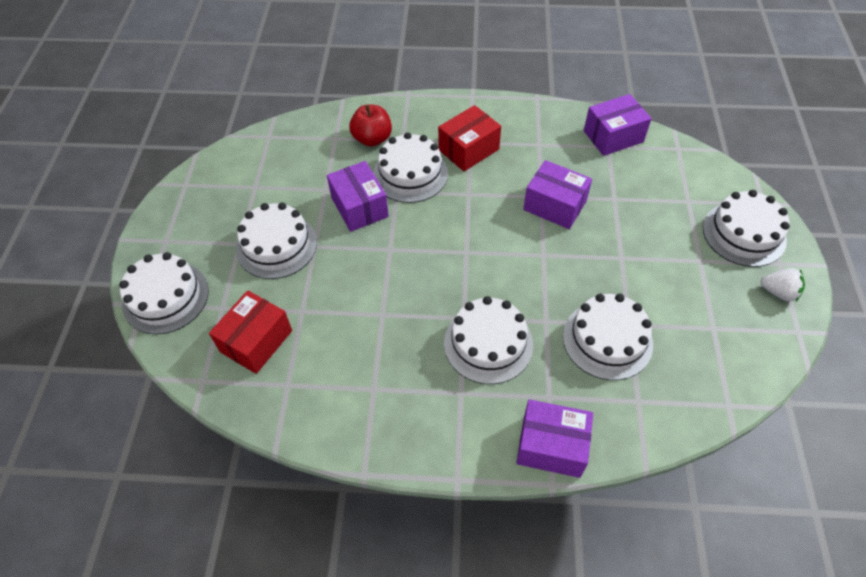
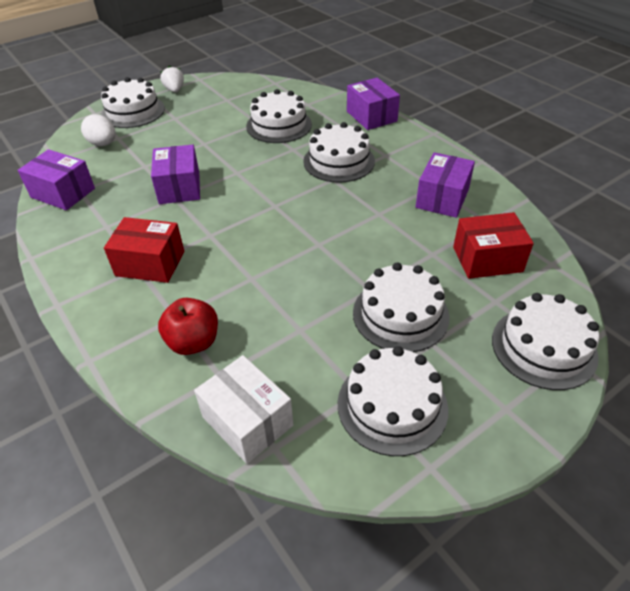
camera: 130 degrees left, 10 degrees down
purple box [327,161,389,232] -> purple box moved to [416,152,475,218]
white cake [373,132,448,203] -> white cake moved to [338,346,448,456]
none -> white egg [81,114,116,146]
none -> white box [194,355,293,464]

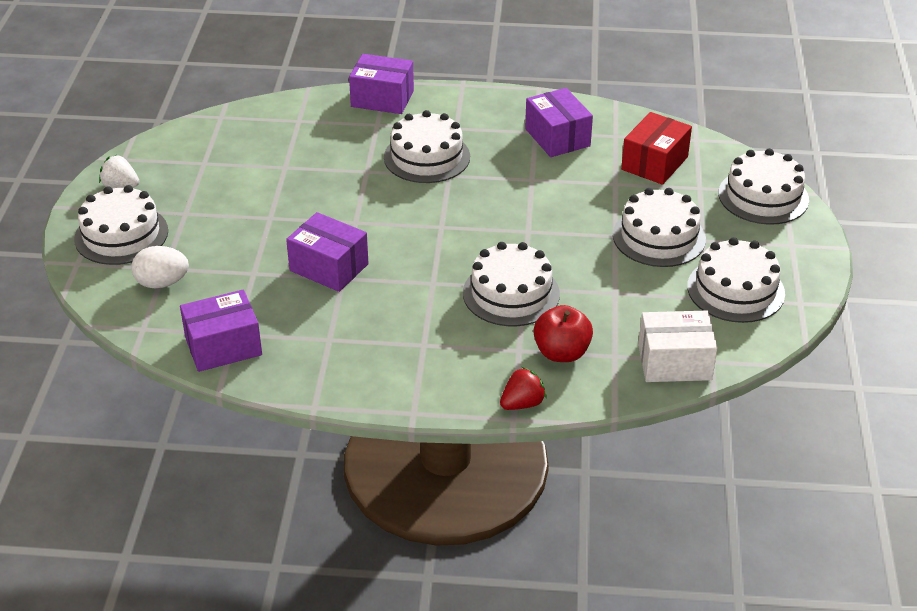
camera: 50 degrees left, 5 degrees down
red box [104,217,184,283] -> none
white cake [246,89,312,143] -> white cake moved to [463,242,560,326]
none -> red strawberry [500,367,546,410]

